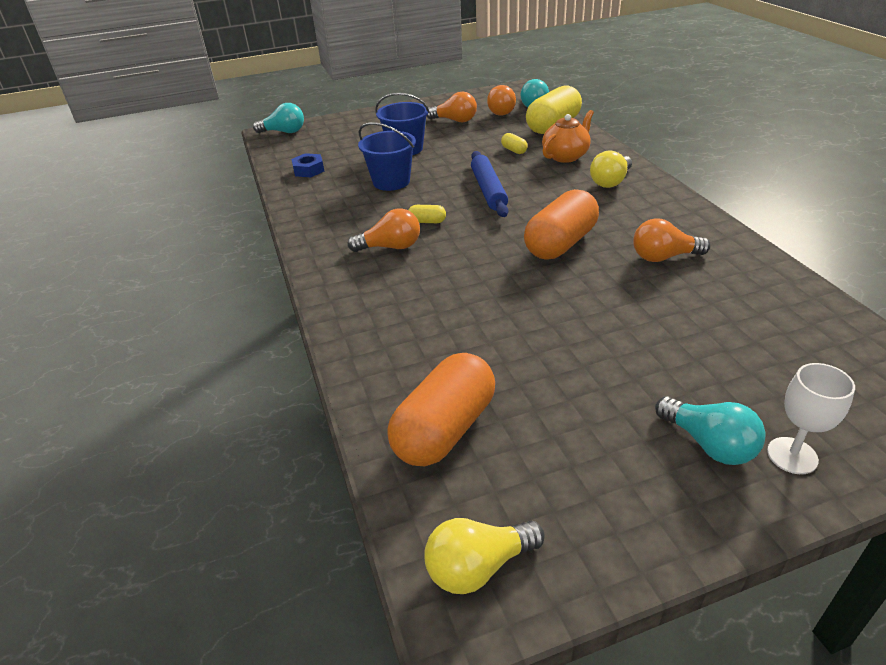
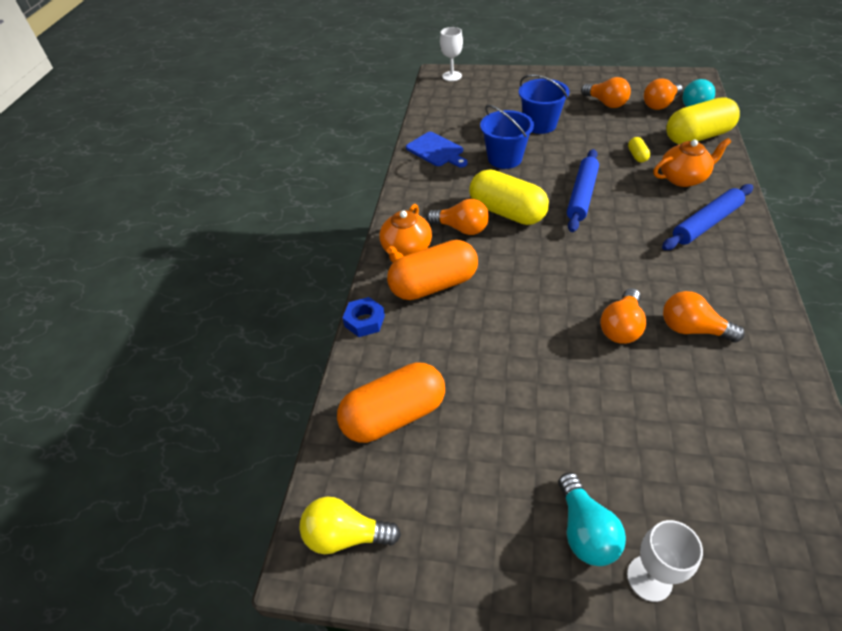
camera: 30 degrees right, 10 degrees up
turquoise light bulb [253,103,304,133] -> white goblet [440,27,463,81]
blue nut [291,153,324,177] -> blue nut moved to [342,297,385,337]
yellow capsule [409,205,446,223] -> yellow capsule [469,169,549,225], size x2.37
orange capsule [524,189,599,259] -> orange capsule moved to [387,240,478,300]
yellow light bulb [590,150,632,188] -> blue rolling pin [662,184,753,250]
none -> orange teapot [380,204,432,263]
none -> blue cutting board [406,132,468,168]
none -> orange light bulb [600,288,646,344]

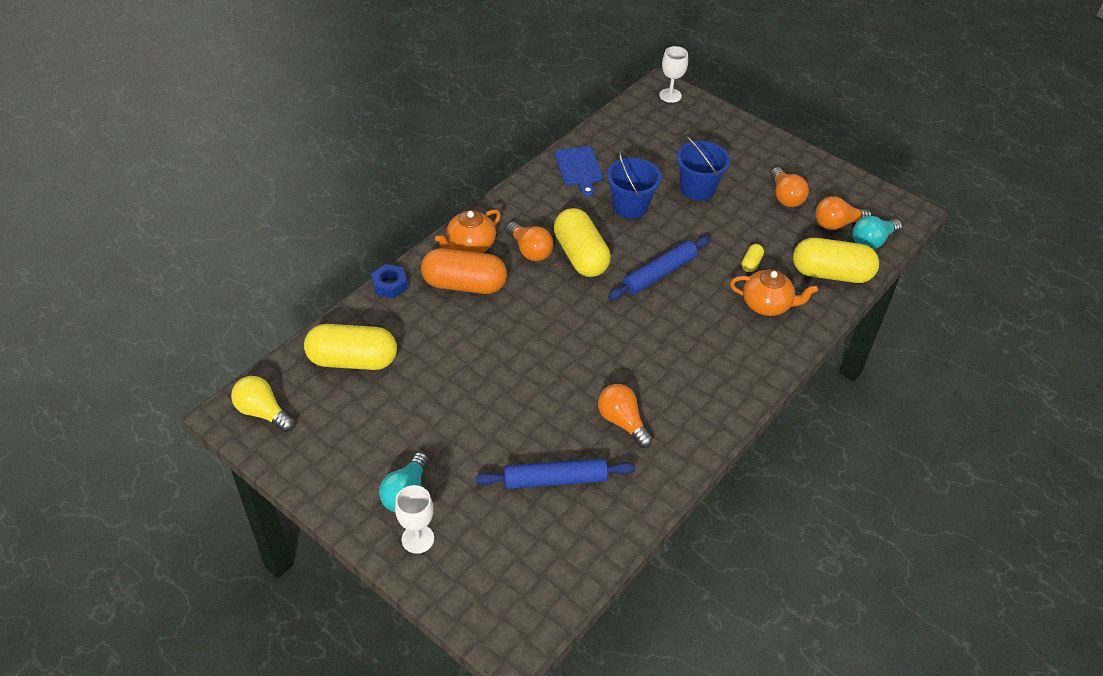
camera: 25 degrees right, 0 degrees up
orange capsule [337,362,445,443] -> yellow capsule [304,324,397,370]
orange light bulb [600,288,646,344] -> none
blue rolling pin [662,184,753,250] -> blue rolling pin moved to [475,458,635,489]

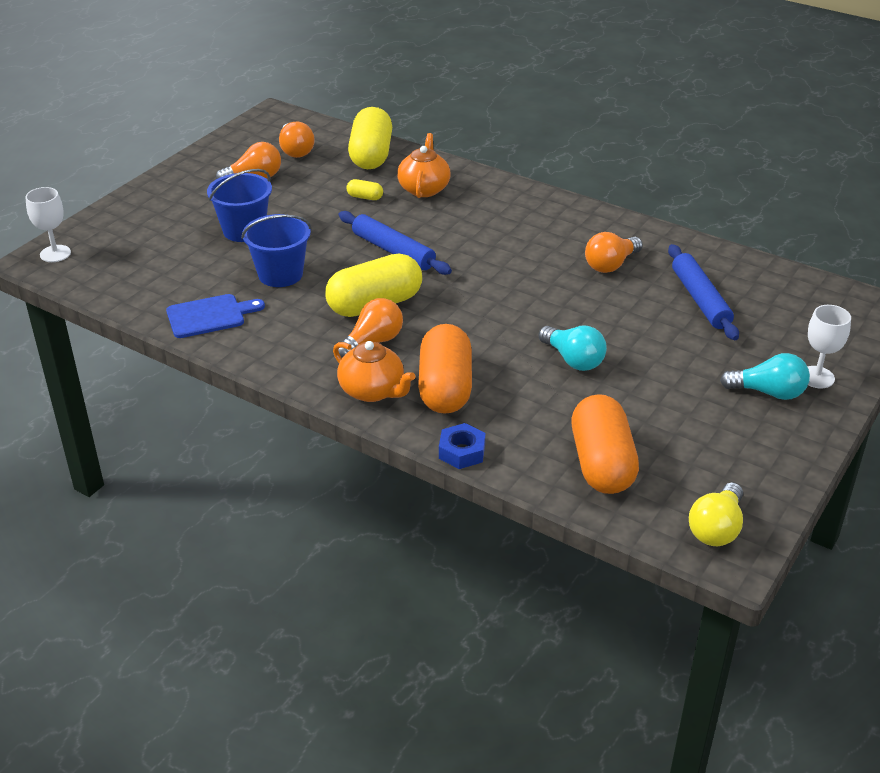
camera: 95 degrees left, 10 degrees down
yellow capsule [304,324,397,370] -> orange capsule [571,394,639,494]
turquoise light bulb [852,216,902,249] -> turquoise light bulb moved to [539,326,607,371]

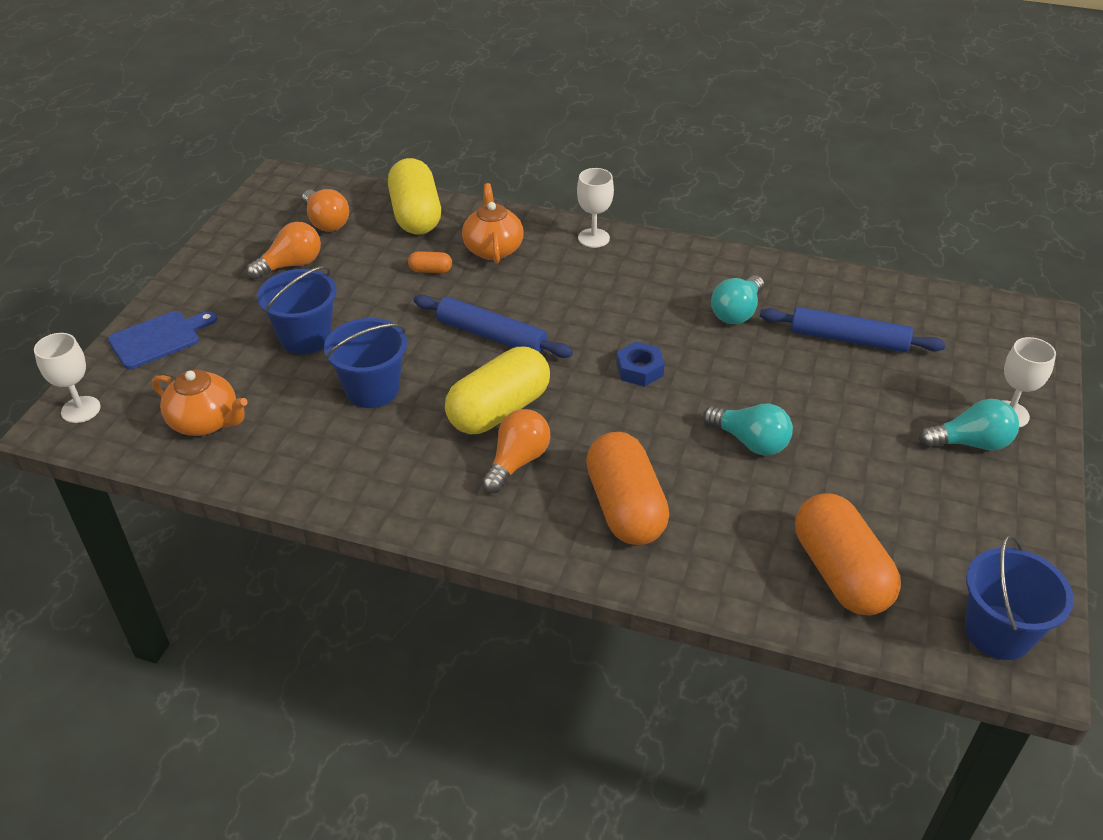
camera: 15 degrees left, 5 degrees up
blue cutting board [166,294,265,338] -> blue cutting board moved to [108,311,217,369]
orange teapot [333,341,416,402] -> orange teapot moved to [152,370,248,436]
yellow capsule [346,179,383,200] -> orange capsule [408,251,452,273]
blue nut [439,423,486,469] -> blue nut moved to [616,342,665,387]
orange light bulb [585,232,643,273] -> turquoise light bulb [711,275,764,324]
blue rolling pin [668,244,739,340] -> blue rolling pin turned 45 degrees counterclockwise [760,307,946,353]
yellow light bulb [689,482,743,546] -> blue bucket [965,534,1074,660]
none -> white goblet [577,168,614,248]

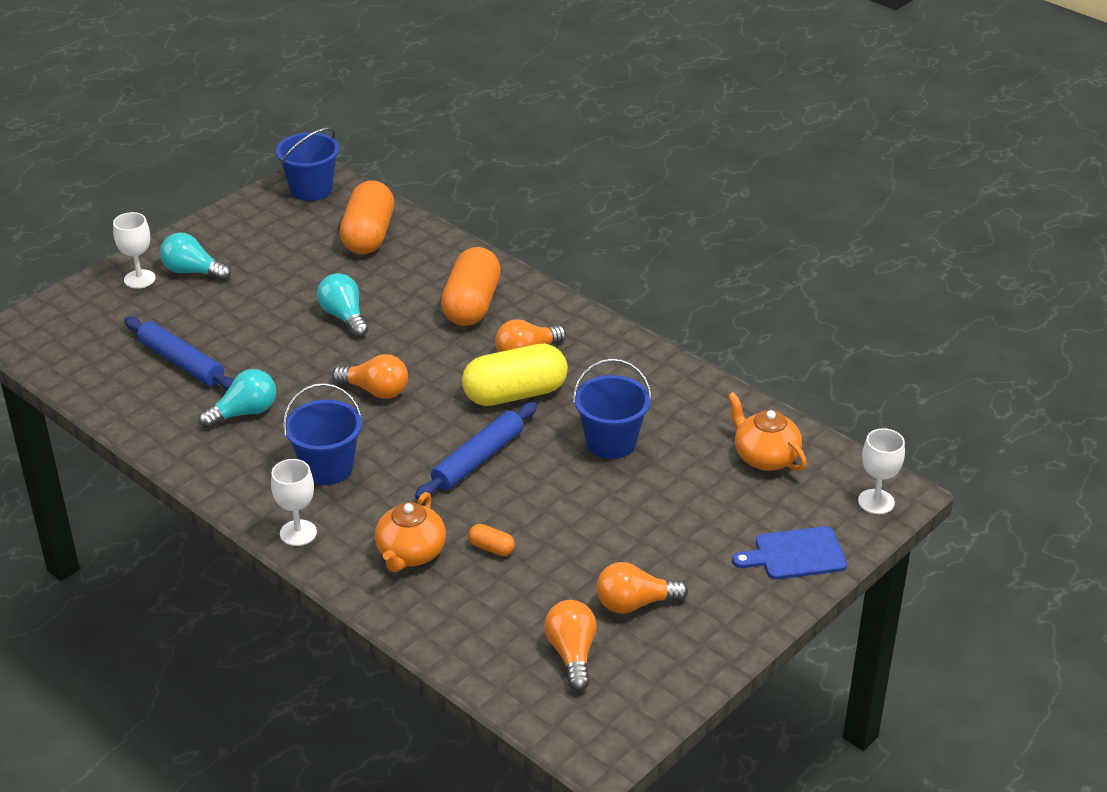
camera: 155 degrees left, 5 degrees down
blue bucket [257,266,337,354] -> blue bucket moved to [283,383,362,485]
yellow capsule [388,158,441,234] -> none
blue rolling pin [413,295,573,358] -> blue rolling pin turned 75 degrees clockwise [415,402,537,500]
blue nut [616,342,665,387] -> orange light bulb [332,354,408,399]

